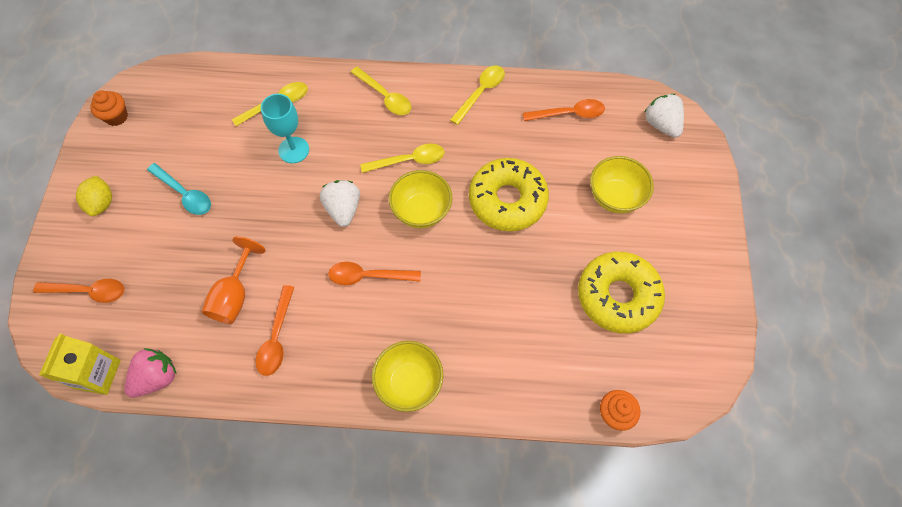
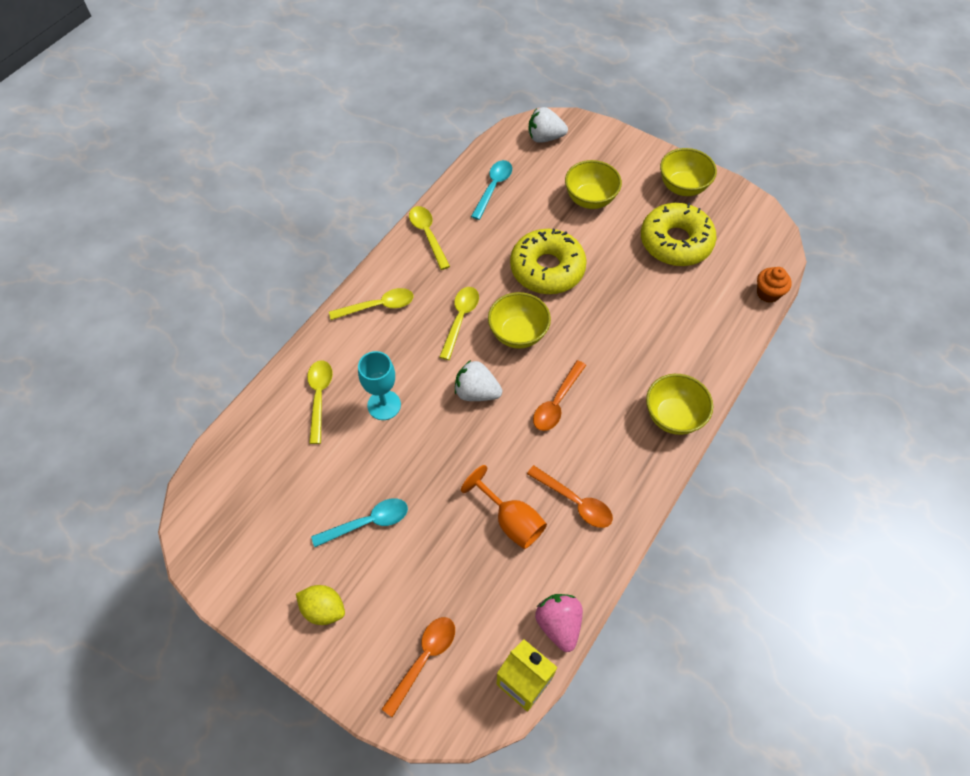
camera: 60 degrees left, 5 degrees down
orange cupcake [90,90,128,126] -> none
orange spoon [523,99,605,121] -> turquoise spoon [471,160,512,220]
none -> yellow bowl [660,148,717,196]

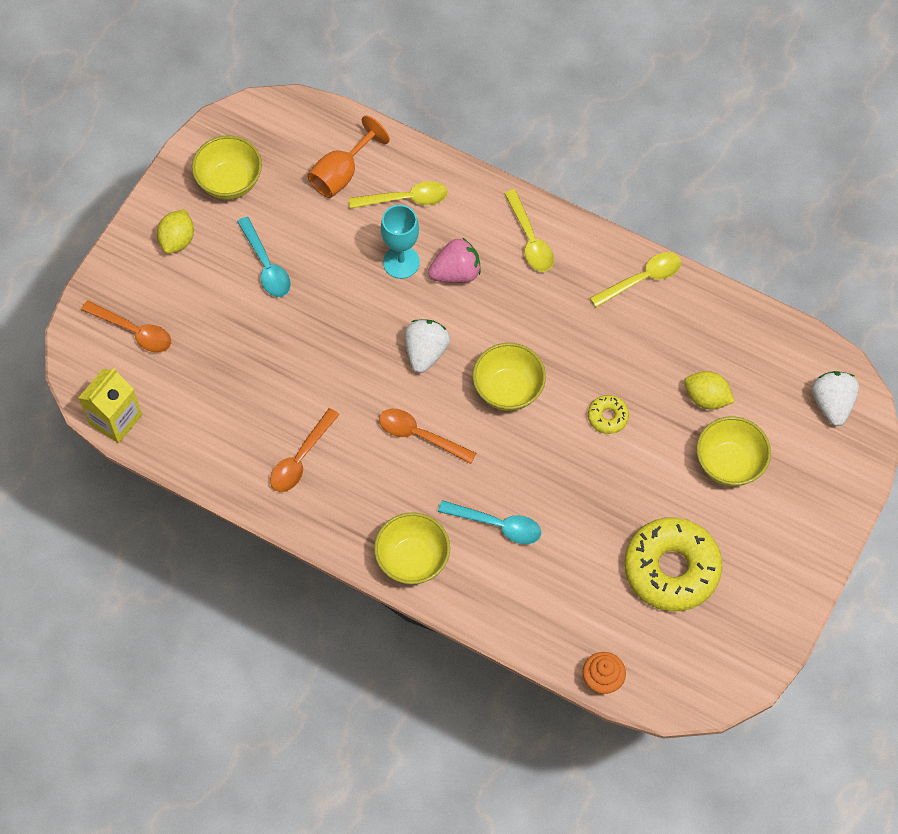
camera: 85 degrees right, 5 degrees up
yellow spoon [439,287,479,360] -> none
orange goblet [461,465,547,549] -> orange goblet moved to [307,116,390,198]
turquoise spoon [471,160,512,220] -> turquoise spoon moved to [438,500,541,544]
yellow donut [510,229,587,294] -> yellow donut [588,395,629,434], size x0.44
pink strawberry [535,594,583,652] -> pink strawberry moved to [428,238,481,283]
yellow bowl [660,148,717,196] -> yellow bowl moved to [192,135,262,200]
none -> yellow lemon [685,371,734,410]

